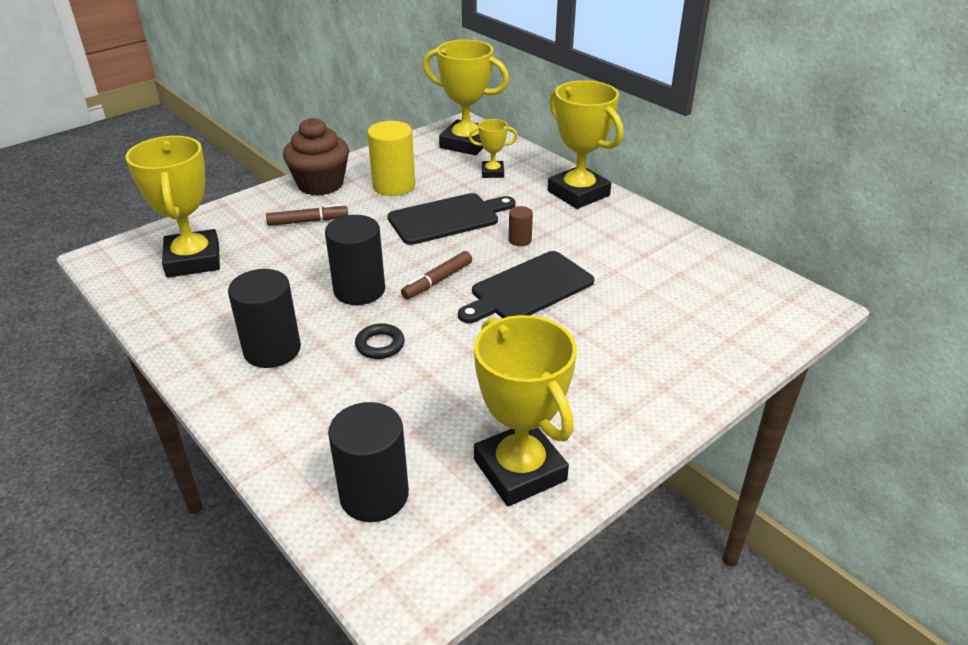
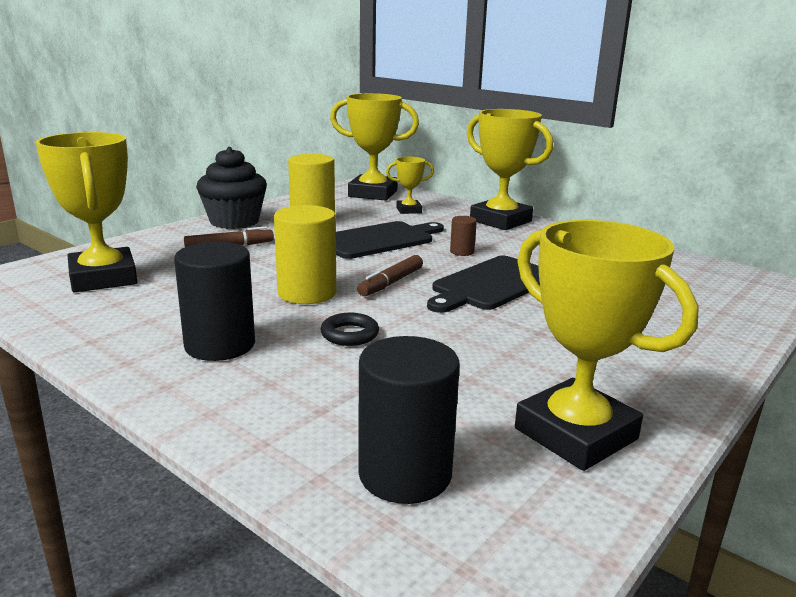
camera: 10 degrees left, 15 degrees down
brown cupcake [283,118,349,196] -> black cupcake [196,147,267,229]
black cylinder [325,215,385,305] -> yellow cylinder [274,205,336,304]

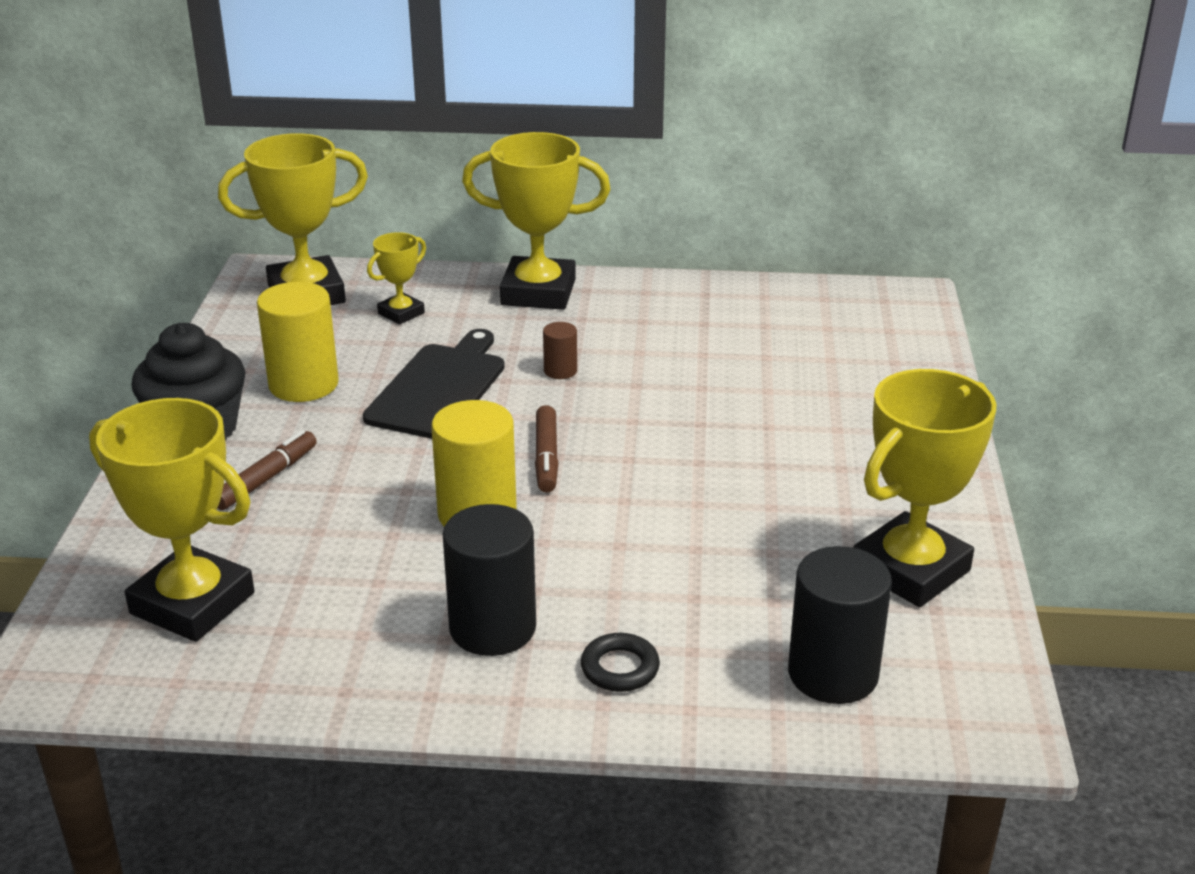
camera: 35 degrees left, 10 degrees up
black ring [320,313,379,346] -> black ring moved to [581,633,660,692]
black cutting board [427,256,540,313] -> none
yellow trophy [515,220,699,471] -> yellow trophy turned 60 degrees counterclockwise [853,369,997,607]

